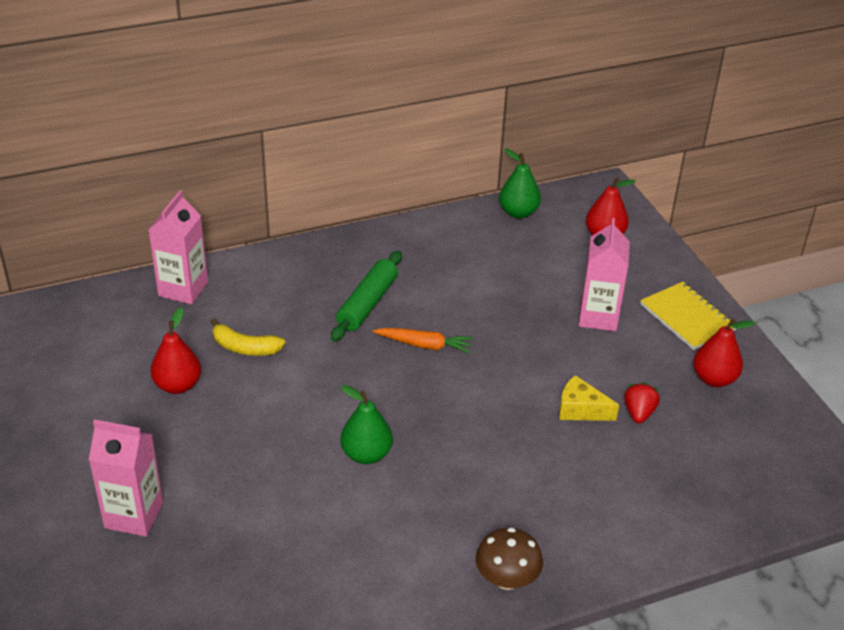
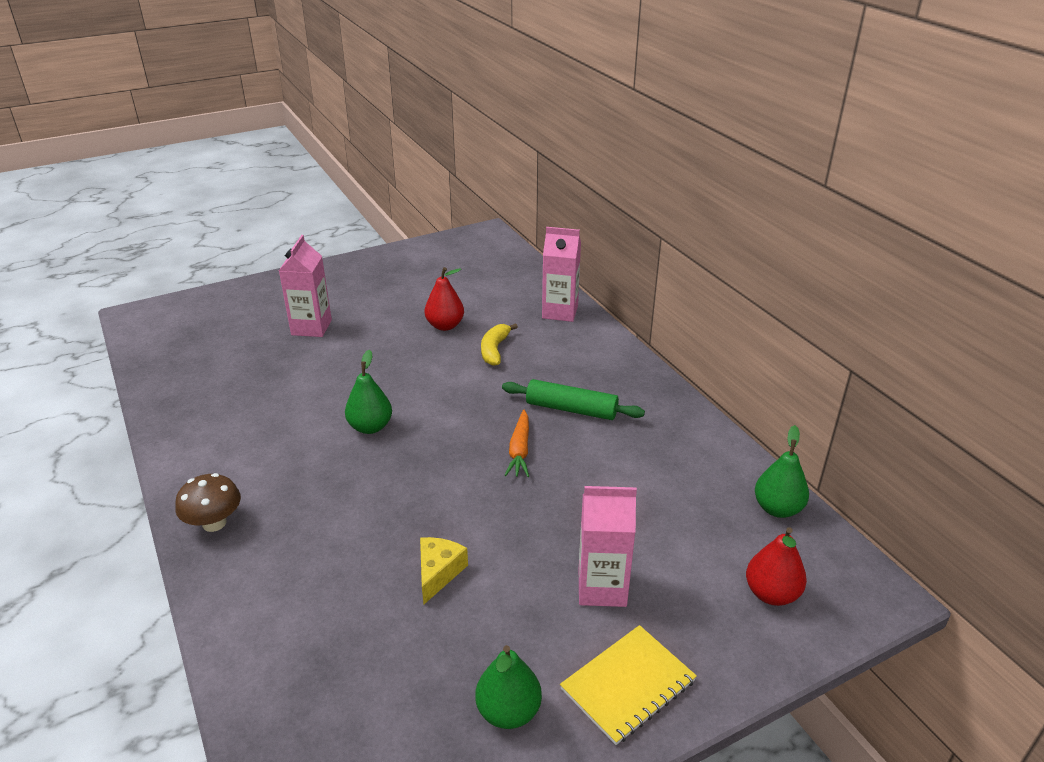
camera: 85 degrees right, 5 degrees down
red strawberry [624,382,660,423] -> none
red pear [693,318,755,387] -> green pear [475,645,542,729]

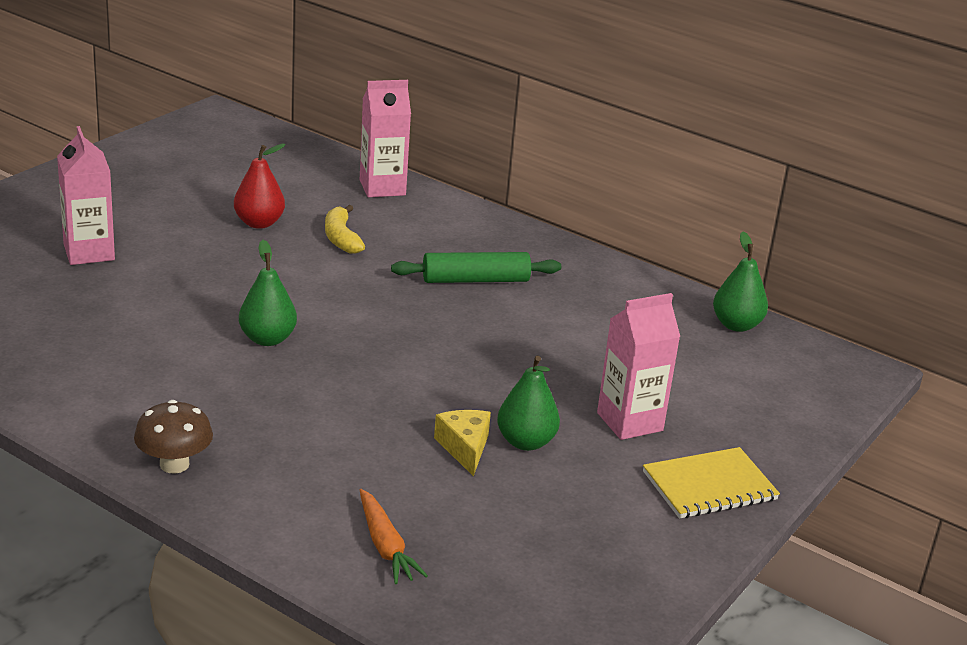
camera: 30 degrees left, 5 degrees down
green pear [475,645,542,729] -> green pear moved to [497,356,560,451]
orange carrot [505,410,529,477] -> orange carrot moved to [360,489,428,584]
yellow notebook [560,625,697,745] -> yellow notebook turned 45 degrees clockwise [643,447,780,519]
red pear [746,527,807,606] -> none

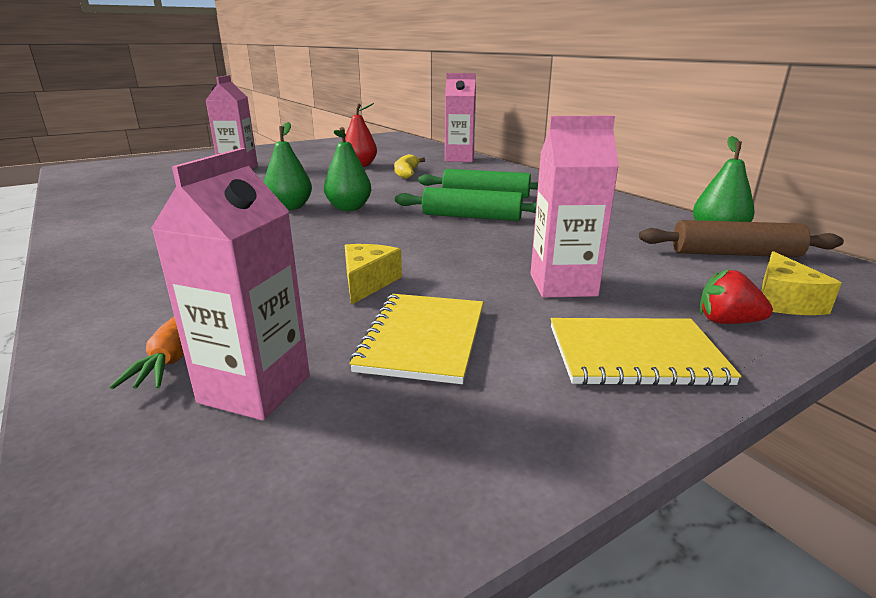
camera: 25 degrees right, 5 degrees down
brown mushroom [134,400,213,474] -> none
green pear [497,356,560,451] -> green pear moved to [324,127,371,211]
none -> pink carton [151,148,310,420]
none -> yellow notebook [349,294,483,384]
none -> green rolling pin [395,187,537,221]
none -> brown rolling pin [639,220,844,257]
none -> red strawberry [699,269,773,324]
none -> yellow cheese [761,251,842,315]

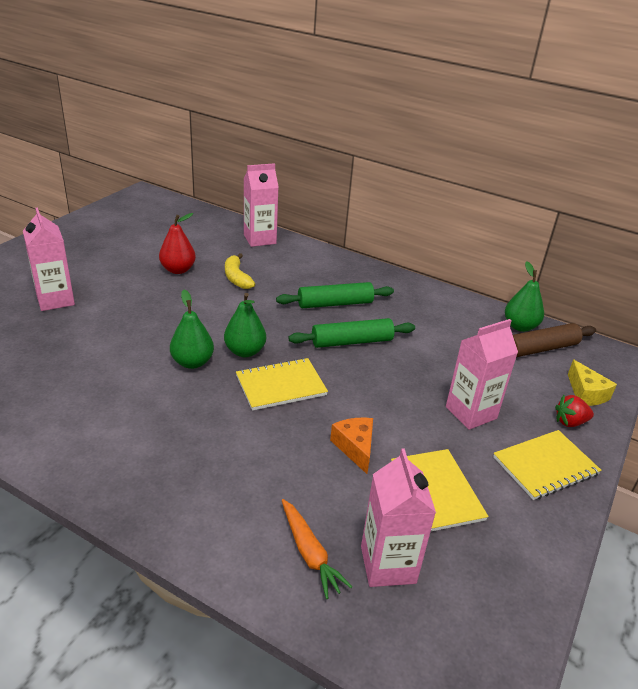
camera: 30 degrees left, 10 degrees up
yellow cheese [345,244,402,305] -> orange cheese [330,417,373,474]
none -> yellow notebook [236,358,328,411]

